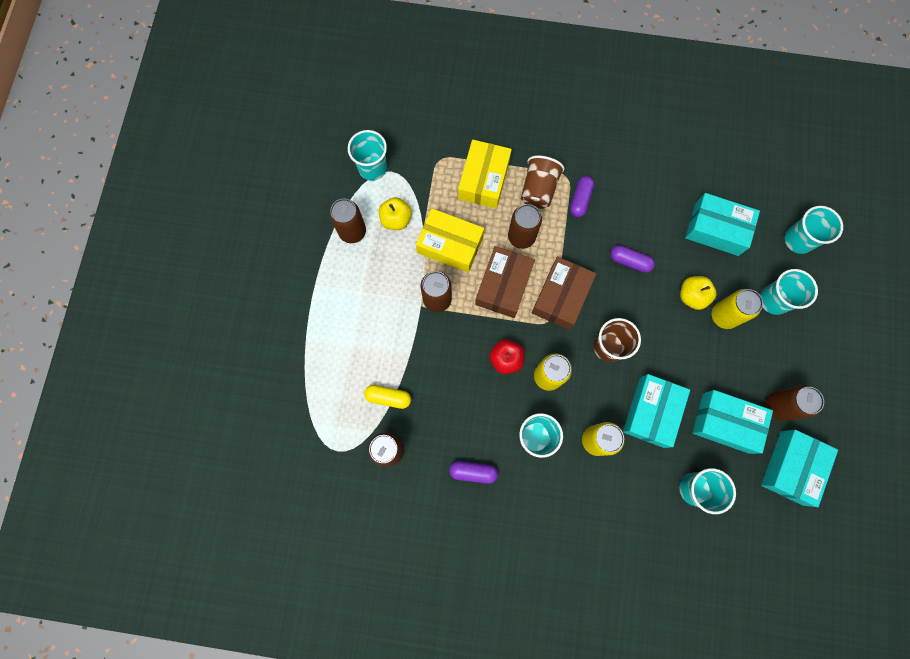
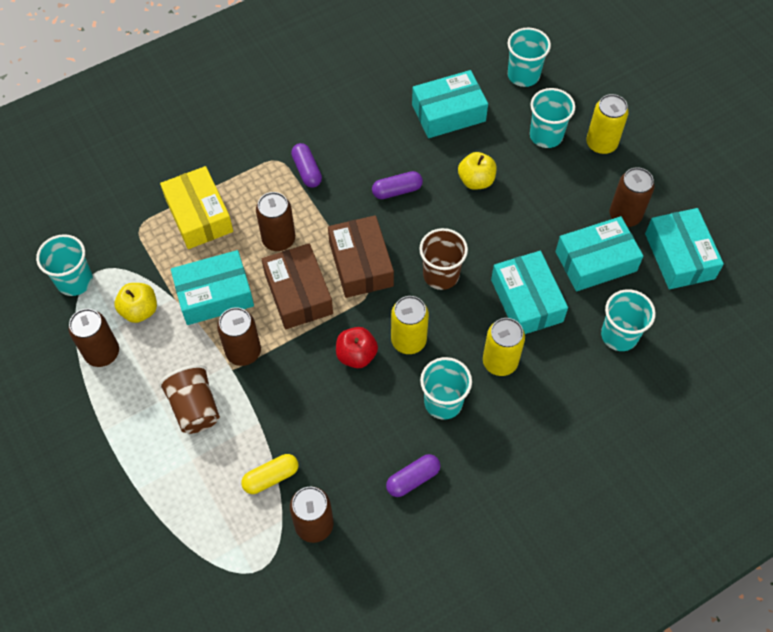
camera: 40 degrees left, 15 degrees down
yellow box [416,208,484,273] -> turquoise box [171,250,254,325]
brown cup [521,155,565,209] -> brown cup moved to [159,365,220,434]
yellow can [712,289,763,329] -> yellow can moved to [586,94,629,154]

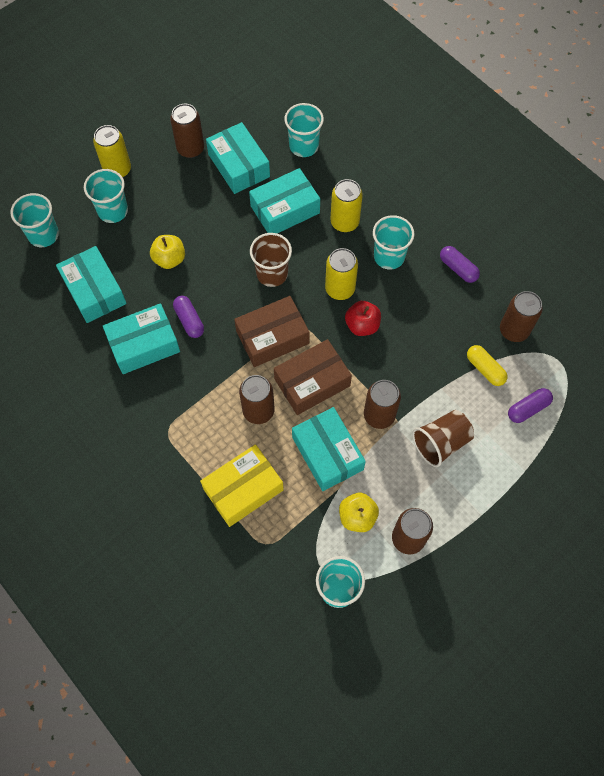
camera: 100 degrees left, 5 degrees up
purple capsule [291,143,322,188] -> purple capsule moved to [508,388,553,423]
turquoise box [645,208,724,289] -> turquoise box moved to [103,303,180,374]

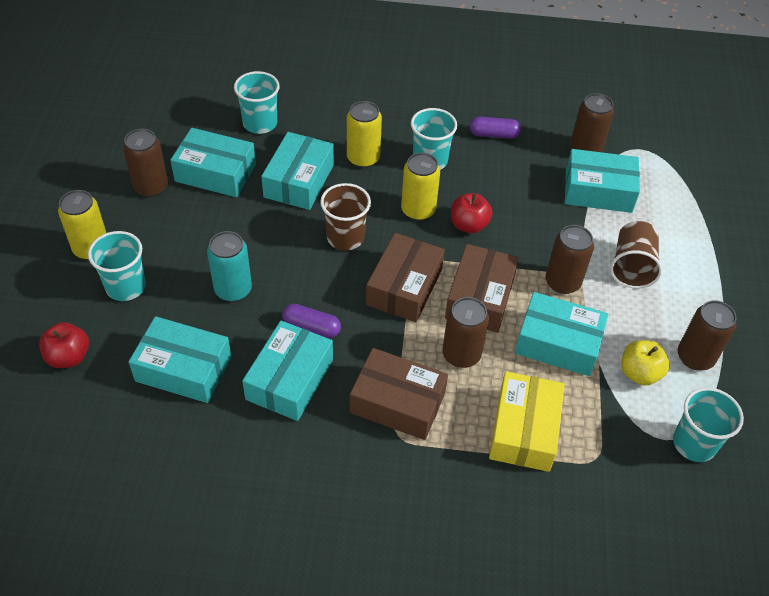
camera: 45 degrees left, 15 degrees down
turquoise cup [10,193,59,247] -> red apple [39,322,89,368]
yellow apple [150,235,185,269] -> turquoise can [207,231,252,302]
yellow capsule [467,345,508,386] -> turquoise box [565,149,640,213]
purple capsule [508,388,553,423] -> none
none -> brown box [350,348,448,440]

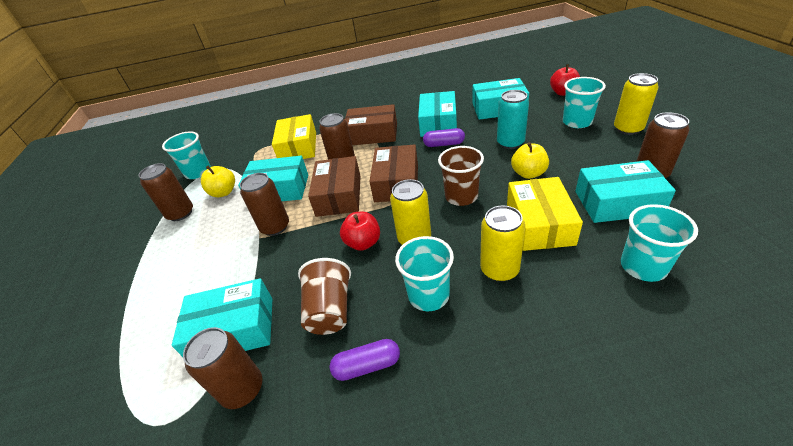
camera: 170 degrees right, 10 degrees down
turquoise box [261,132,334,210] -> yellow box [507,177,583,251]
brown cup [610,221,662,288] -> brown cup moved to [298,258,351,335]
none -> yellow apple [511,142,549,179]

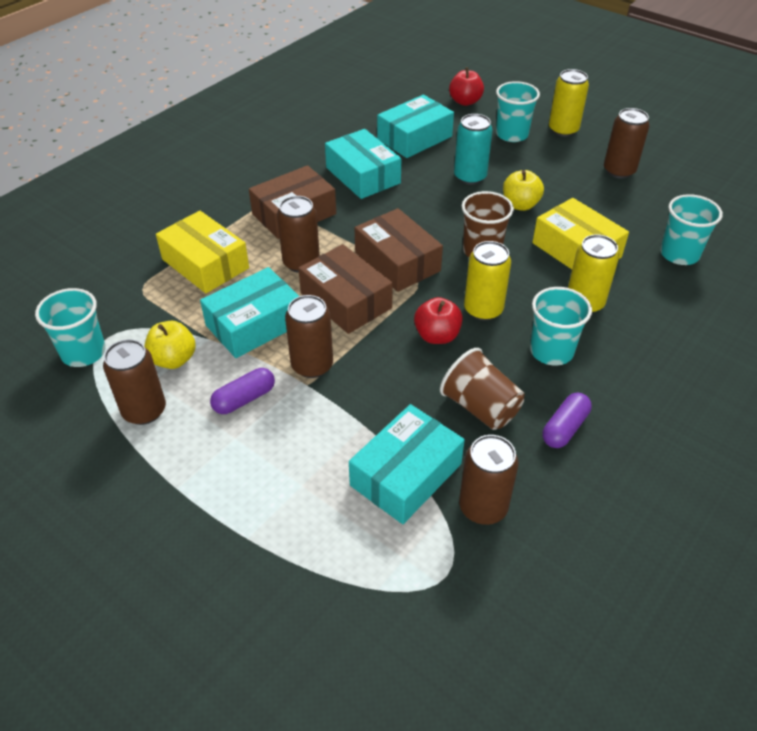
camera: 45 degrees left, 5 degrees up
purple capsule [423,128,465,147] -> purple capsule moved to [210,368,275,414]
turquoise box [575,160,676,223] -> none

